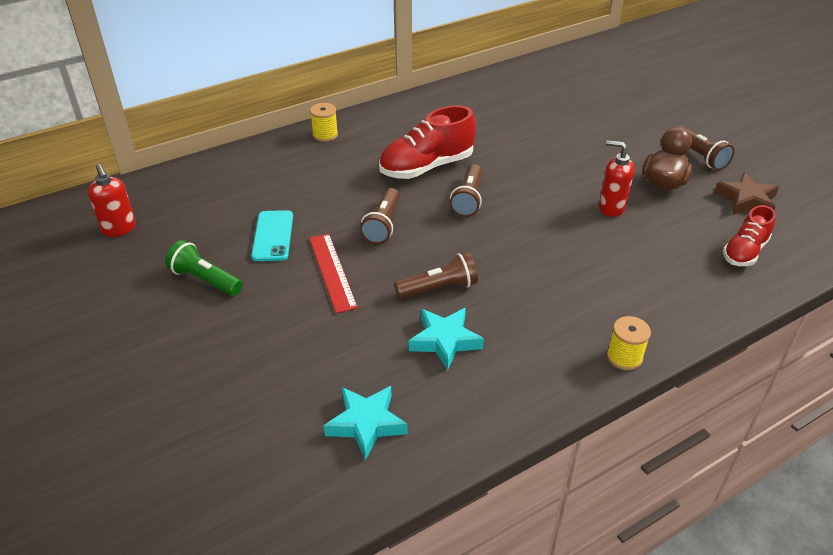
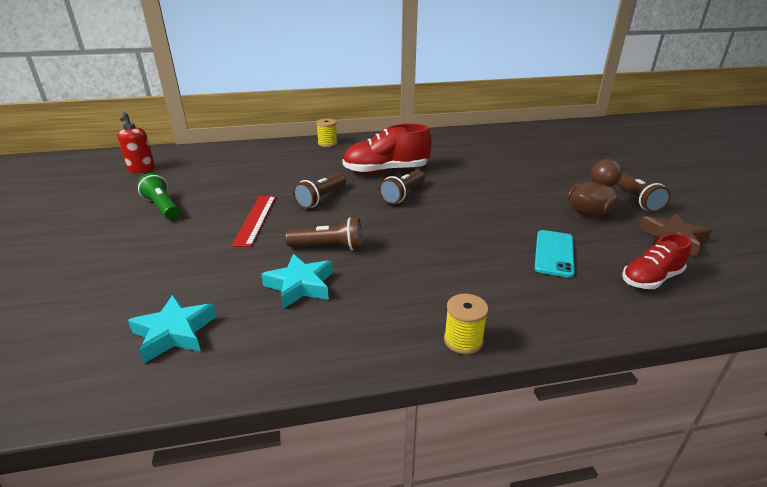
camera: 20 degrees right, 10 degrees down
turquoise phone [251,210,293,261] -> turquoise phone moved to [534,230,575,278]
red soap dispenser [599,140,634,217] -> none

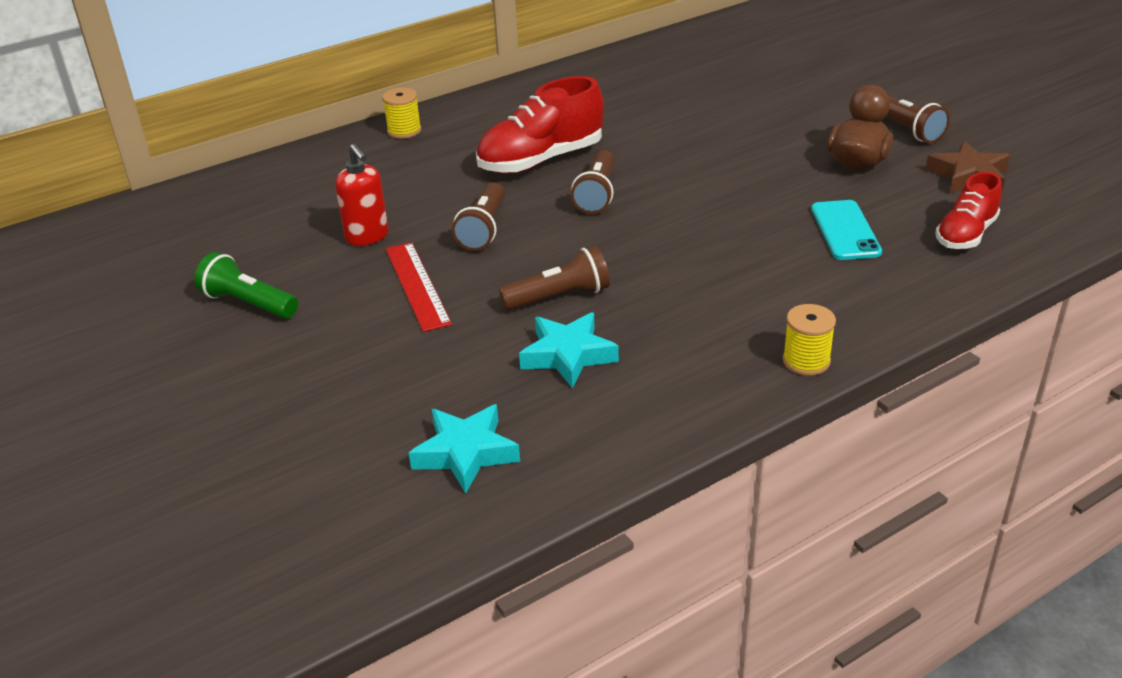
camera: 20 degrees left, 5 degrees up
red soap dispenser [117,112,155,173] -> red soap dispenser moved to [335,144,389,246]

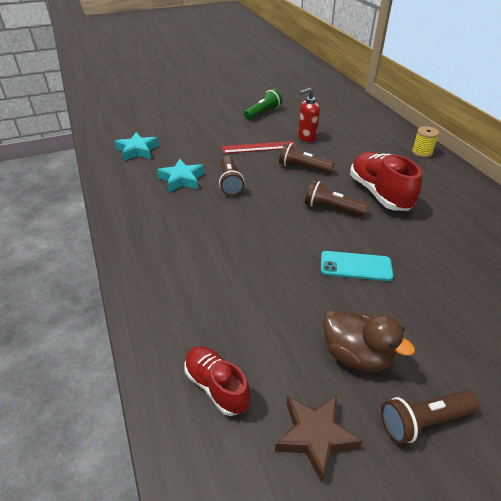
camera: 100 degrees right, 5 degrees up
yellow spool [783,304,836,376] -> none
turquoise phone [811,200,882,260] -> turquoise phone moved to [321,251,393,281]

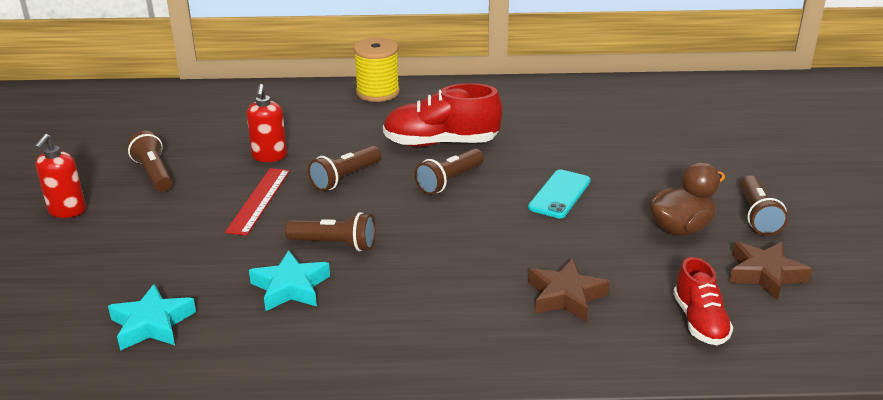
camera: 70 degrees left, 10 degrees down
red shoe [184,346,251,416] -> red shoe turned 75 degrees counterclockwise [673,257,734,345]
green flashlight [244,89,282,120] -> brown flashlight [127,131,172,192]
yellow spool [412,126,439,158] -> yellow spool [353,37,400,102], size x1.61
none -> red soap dispenser [34,134,86,218]
none -> brown star [528,259,610,322]

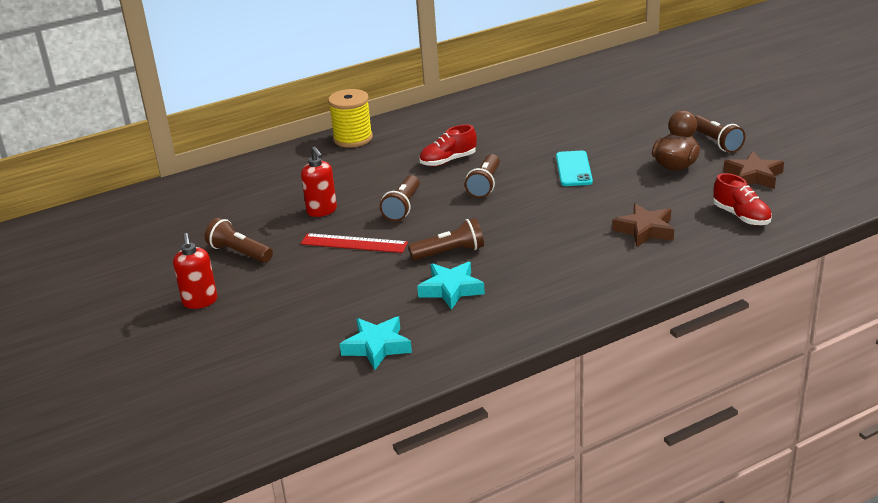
camera: 25 degrees left, 0 degrees up
red ruler [225,168,290,236] -> red ruler turned 60 degrees counterclockwise [301,233,408,253]
red shoe [383,83,502,147] -> red shoe [419,124,477,166], size x0.62

